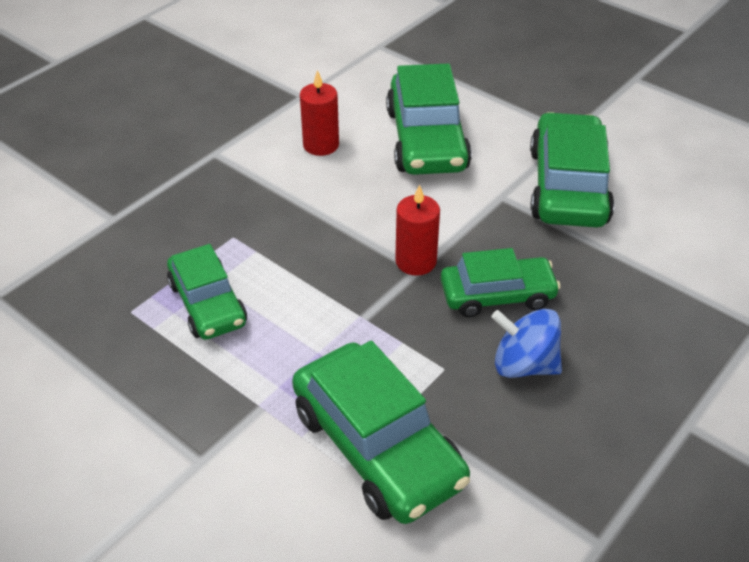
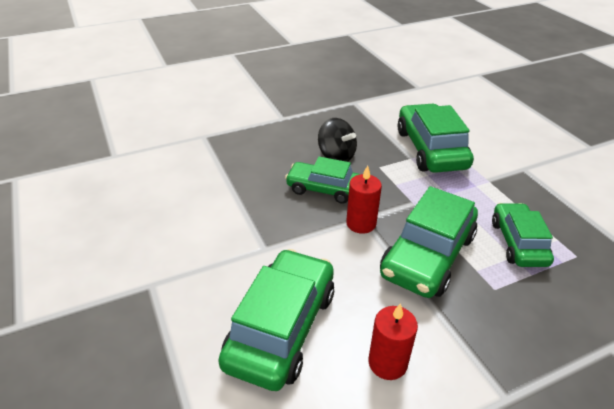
camera: 155 degrees left, 5 degrees down
blue spinning top [491,309,562,378] -> black spinning top [318,118,357,162]
green car [530,112,614,227] -> green car moved to [380,186,478,298]

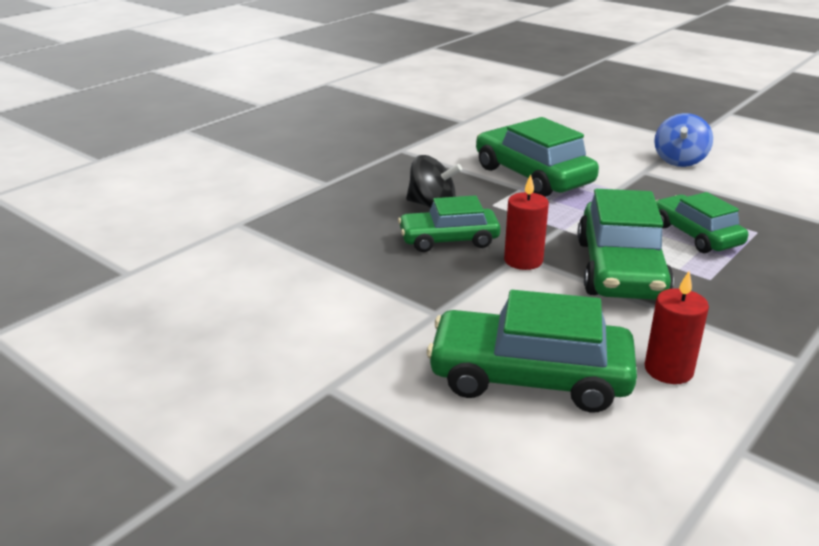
camera: 25 degrees left, 10 degrees down
green car [218,249,334,391] -> green car turned 75 degrees counterclockwise [427,290,637,413]
none -> blue spinning top [654,113,713,167]

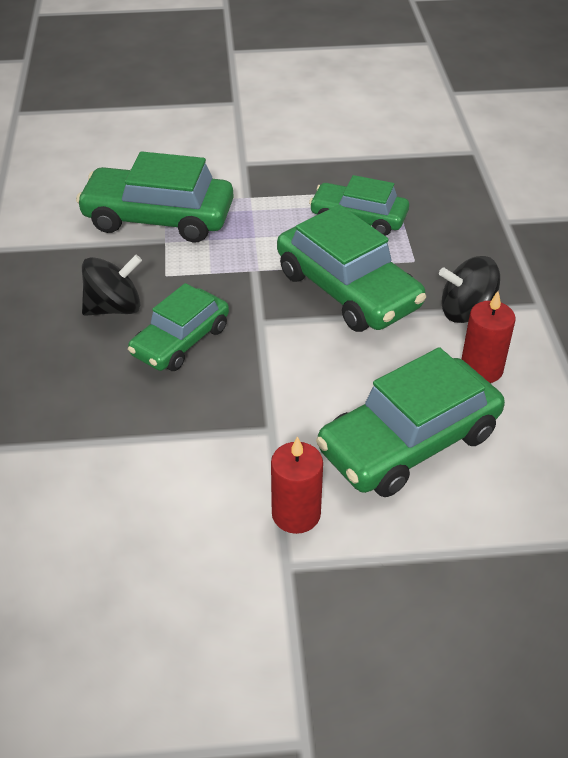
camera: 45 degrees left, 15 degrees up
red candle [504,174,549,270] -> red candle moved to [271,436,323,534]
blue spinning top [654,113,713,167] -> none
none -> black spinning top [439,256,500,323]

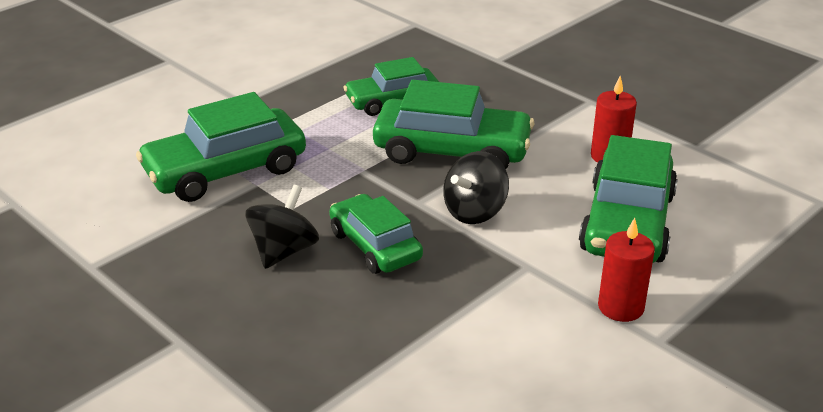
camera: 40 degrees left, 10 degrees down
green car [128,283,229,371] -> green car turned 150 degrees clockwise [329,194,423,274]
black spinning top [439,256,500,323] -> black spinning top moved to [443,151,509,224]

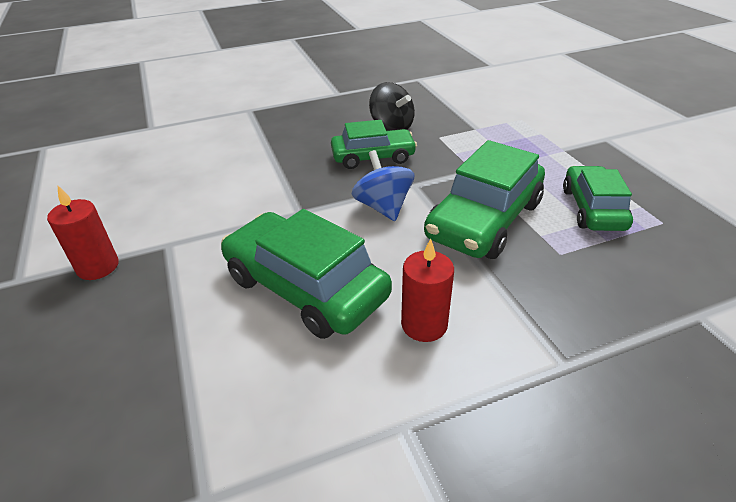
camera: 115 degrees right, 5 degrees up
green car [136,92,306,202] -> none
black spinning top [443,151,509,224] -> blue spinning top [352,150,414,221]
red candle [598,218,655,322] -> red candle moved to [47,186,119,280]

